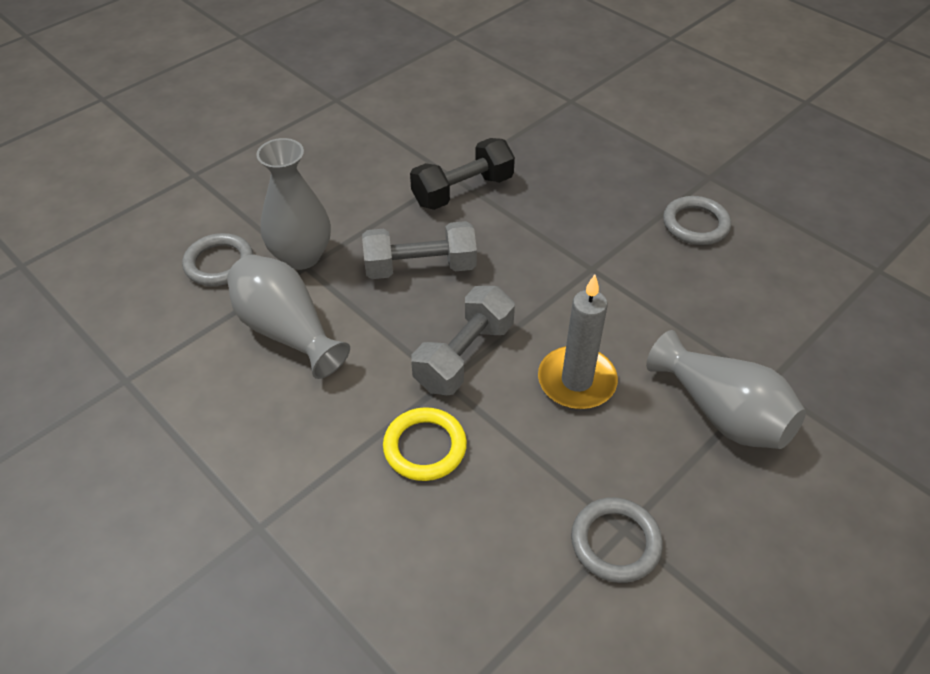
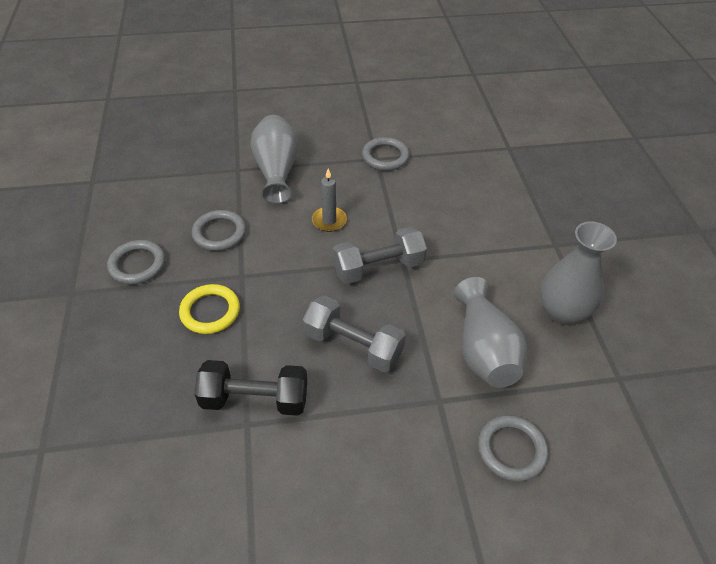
camera: 145 degrees left, 0 degrees up
grey vase [256,138,331,270] -> grey vase moved to [540,222,617,325]
yellow ring [383,407,467,481] -> yellow ring moved to [179,284,240,334]
grey candle [538,275,618,409] -> grey candle [312,169,347,232], size x0.66
none -> grey ring [192,210,246,251]

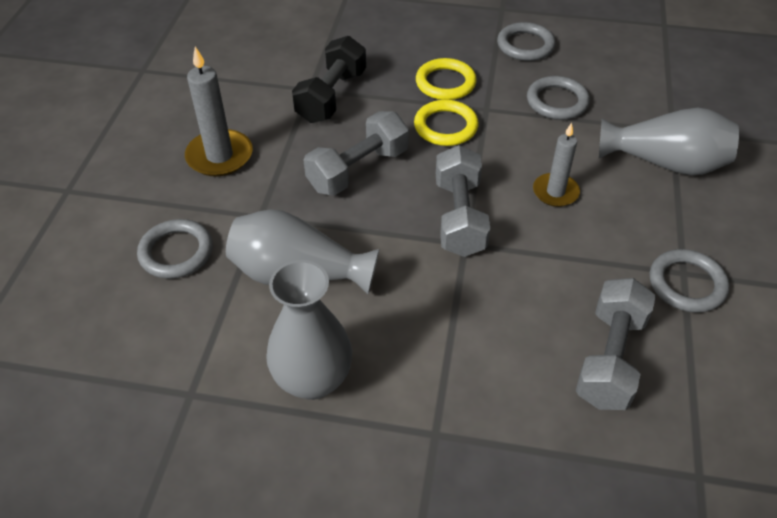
camera: 110 degrees right, 0 degrees up
none -> grey candle [185,46,253,177]
none -> yellow ring [414,100,479,146]
none -> grey dumbbell [576,278,656,410]

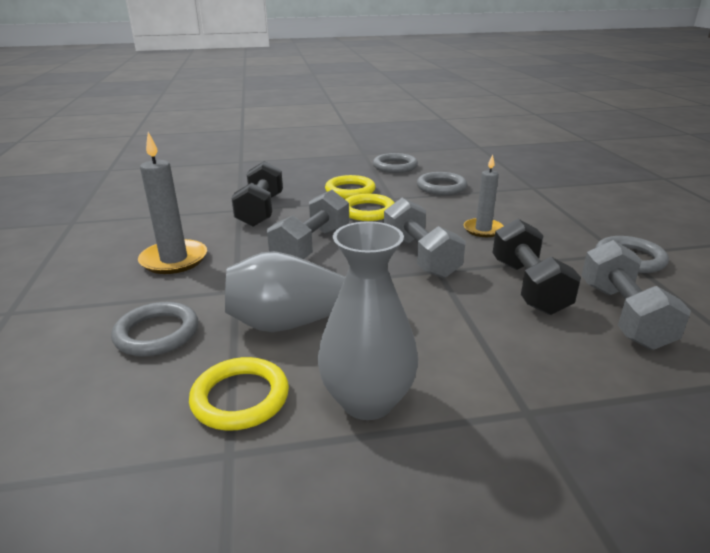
camera: 20 degrees left, 20 degrees down
grey vase [599,108,739,175] -> none
none -> yellow ring [189,357,289,430]
none -> black dumbbell [493,219,581,315]

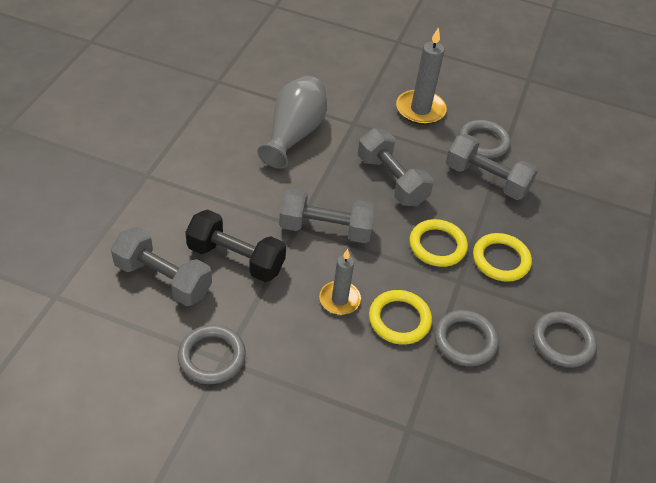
camera: 115 degrees right, 20 degrees up
grey ring [111,302,198,356] -> grey ring moved to [459,120,511,158]
yellow ring [189,357,289,430] -> yellow ring moved to [369,290,432,345]
black dumbbell [231,161,283,227] -> grey dumbbell [446,134,538,200]
grey vase [318,221,418,420] -> none

